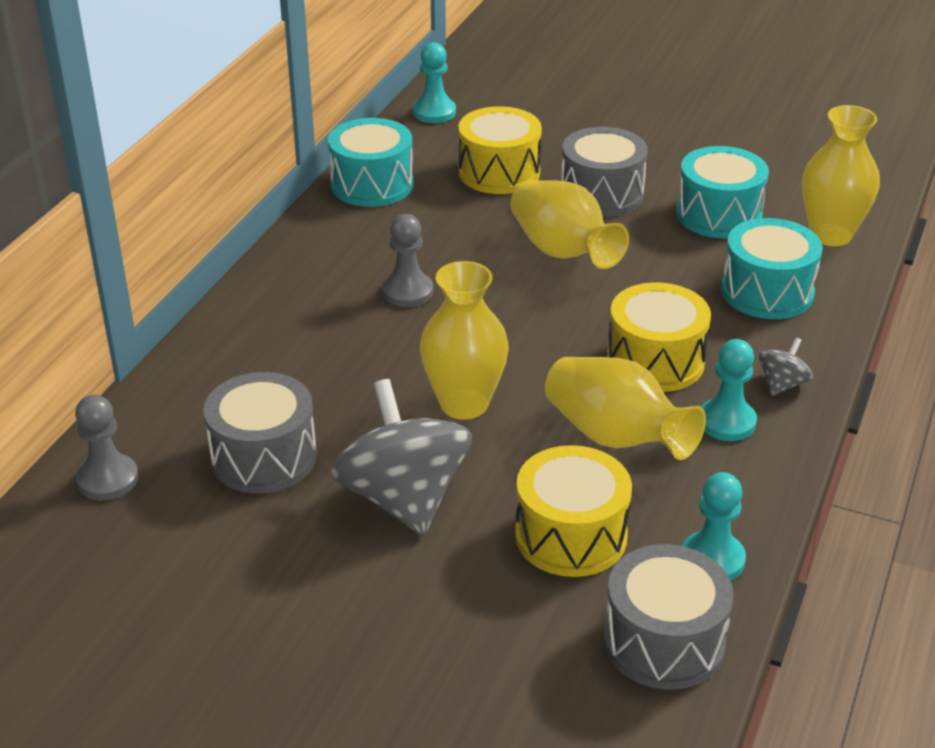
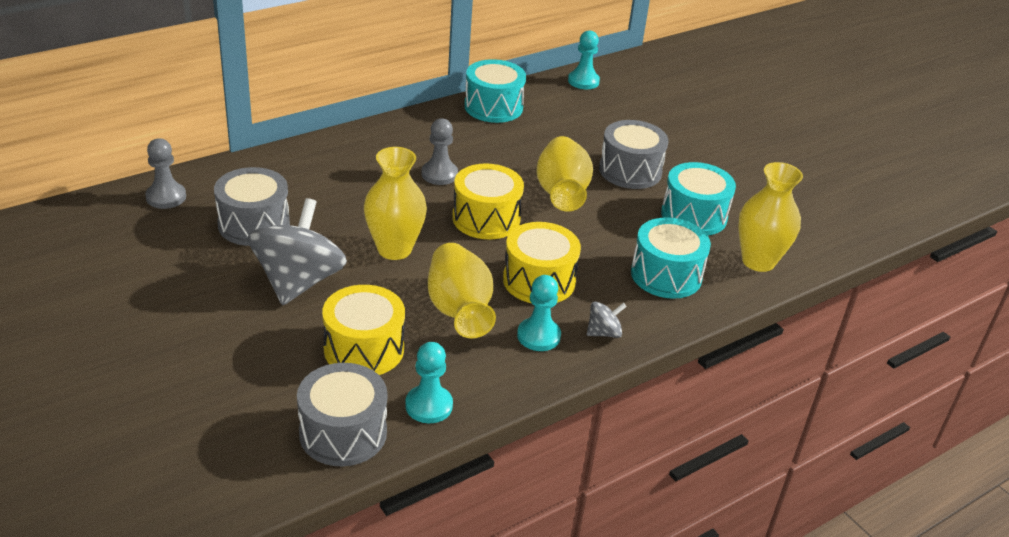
camera: 30 degrees right, 0 degrees up
yellow drum [459,106,542,194] -> yellow drum moved to [452,163,524,240]

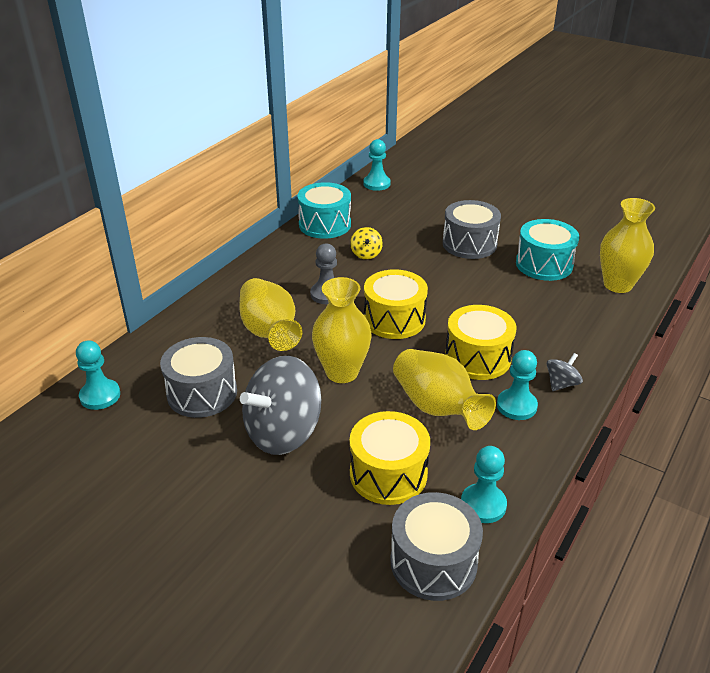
camera: 20 degrees left, 0 degrees up
grey pawn [145,138,186,209] -> turquoise pawn [76,340,120,410]
grey spinning top [248,198,347,305] -> grey spinning top turned 120 degrees counterclockwise [240,356,321,455]
yellow vase [536,136,593,212] -> yellow vase moved to [239,278,303,351]
turquoise drum [631,217,711,299] -> none
none -> yellow spinning top [350,227,383,259]

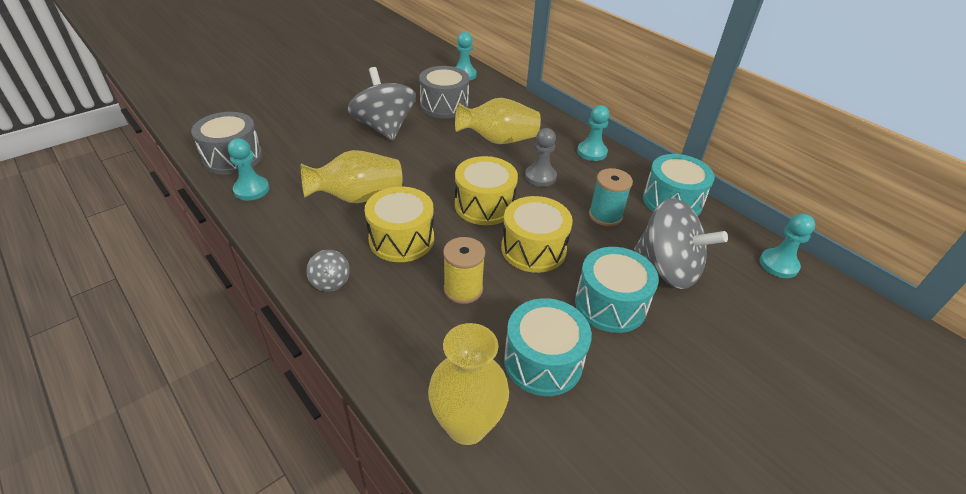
camera: 105 degrees right, 5 degrees up
yellow vase [312,277,372,383] -> none
yellow spinning top [350,227,383,259] -> turquoise spool [589,168,633,226]
yellow drum [350,411,430,505] -> yellow drum moved to [501,196,573,273]
grey drum [443,200,501,259] -> turquoise drum [575,247,659,333]
turquoise pawn [497,350,538,420] -> turquoise pawn moved to [577,105,609,161]
none -> yellow spool [443,237,485,304]
none -> grey spinning top [634,198,728,289]

